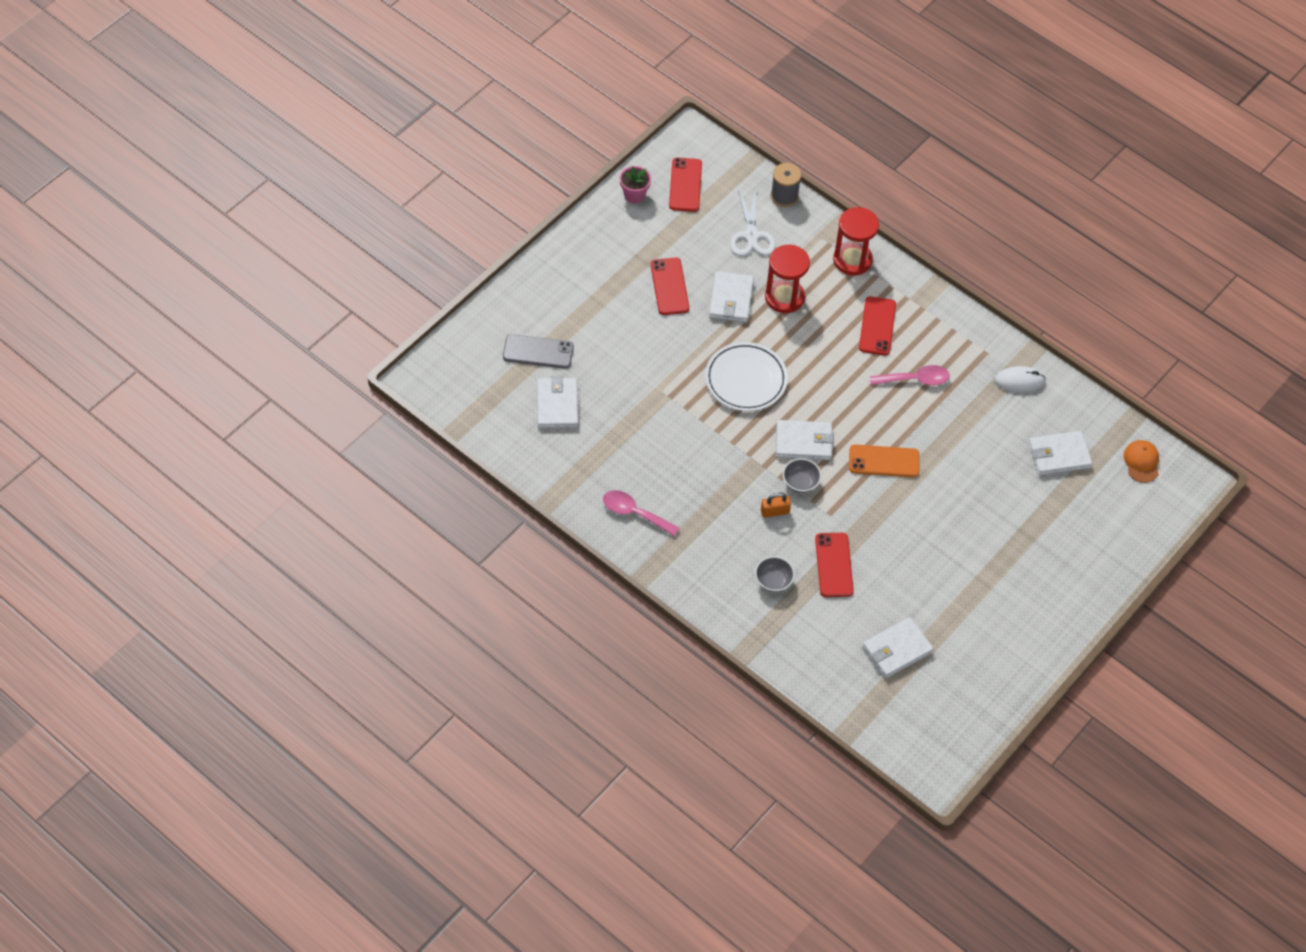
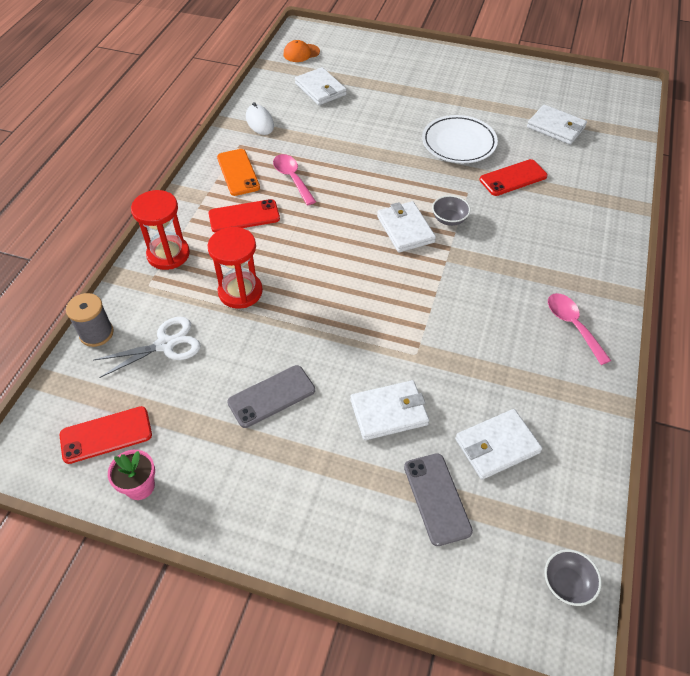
camera: 110 degrees left, 5 degrees down
pink spoon [603,490,679,536] -> pink spoon turned 150 degrees clockwise [548,293,611,365]
red phone [650,258,689,315] -> grey phone [227,365,315,428]
white plate [705,342,788,411] -> white plate moved to [422,115,498,163]
white wallet [709,271,754,323] -> white wallet moved to [351,380,429,440]
grey bowl [755,556,795,592] -> grey bowl moved to [544,549,601,606]
orange padlock [761,492,791,518] -> none
orange phone [849,445,919,477] -> orange phone moved to [217,149,260,196]

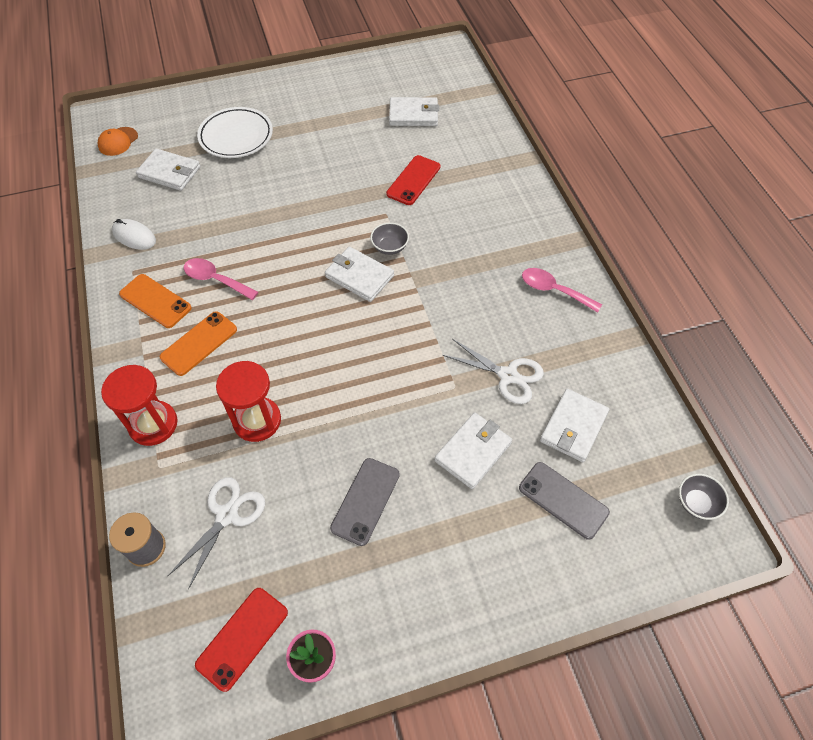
camera: 35 degrees left, 5 degrees up
red phone [209,199,280,232] -> orange phone [160,311,237,376]
white plate [422,115,498,163] -> white plate moved to [197,107,273,158]
none -> white scissors [442,339,544,404]

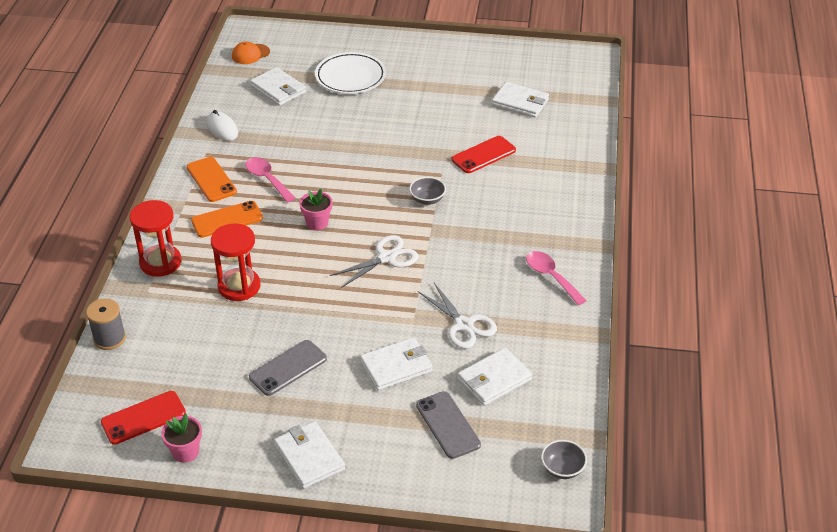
camera: 25 degrees right, 15 degrees down
white scissors [168,477,265,590] -> white scissors moved to [330,235,419,288]
white wallet [325,247,394,302] -> white wallet moved to [274,421,345,489]
none -> pink flower pot [299,189,332,230]

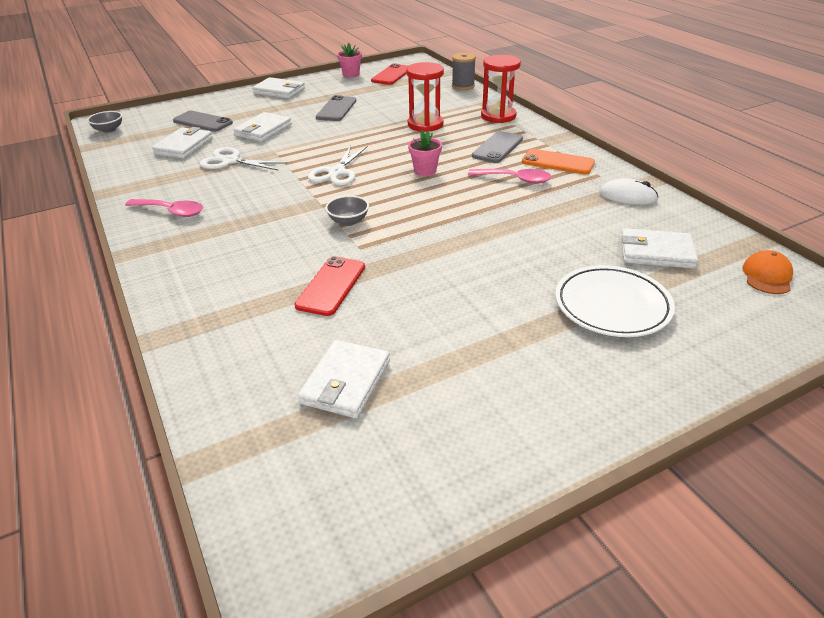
camera: 145 degrees right, 5 degrees down
orange phone [191,201,263,238] -> grey phone [472,131,523,163]
white wallet [492,82,549,118] -> white wallet turned 60 degrees counterclockwise [298,340,390,418]

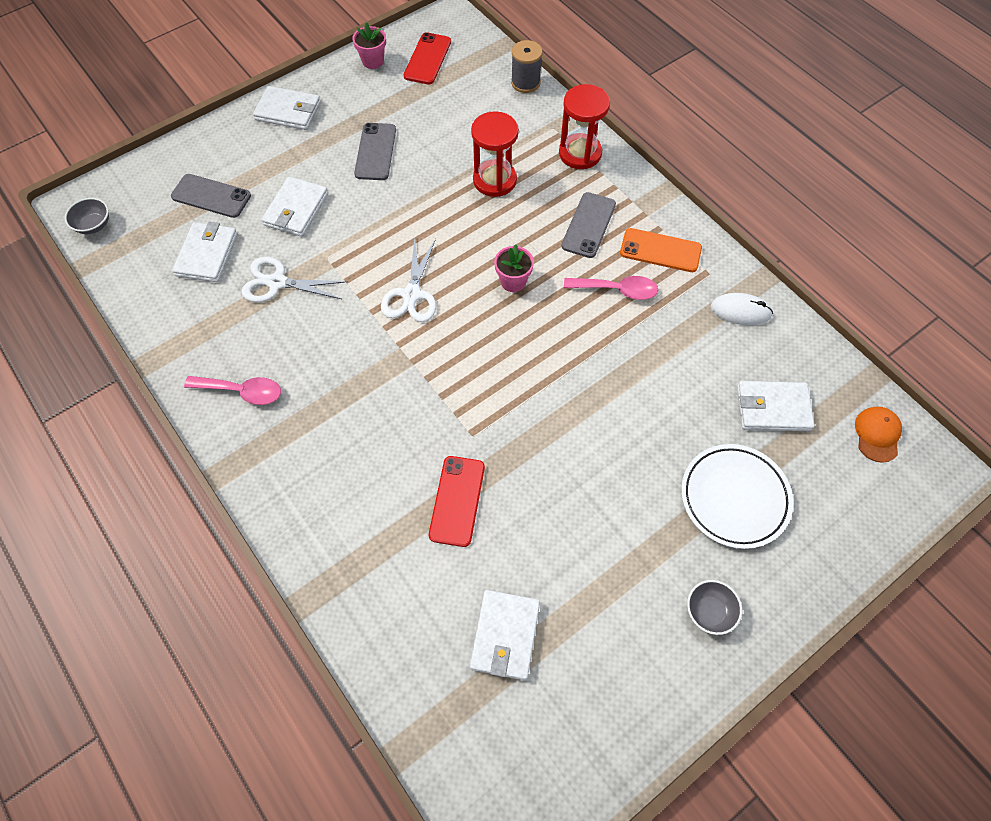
camera: 10 degrees left, 25 degrees up
grey bowl [326,196,369,226] -> grey bowl moved to [687,580,742,635]

